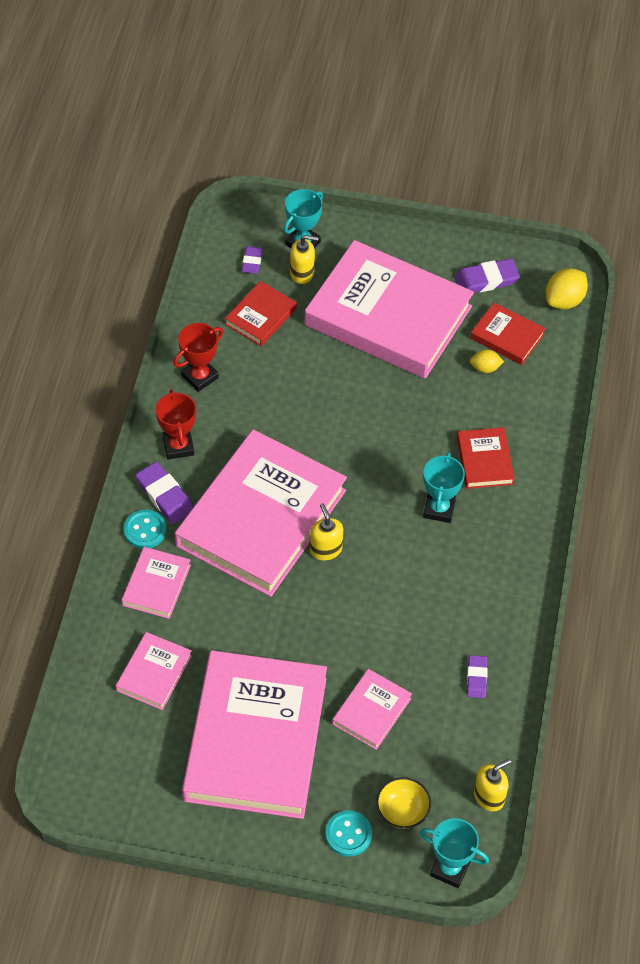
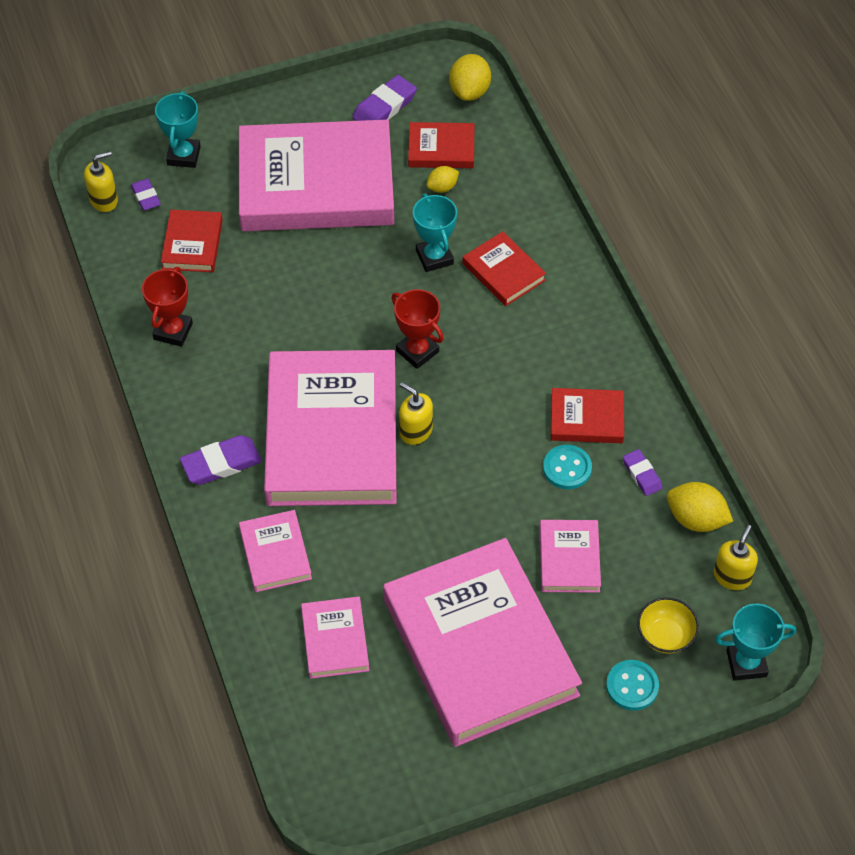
camera: 30 degrees left, 0 degrees up
turquoise button [124,510,167,549] -> turquoise button moved to [543,445,592,489]
purple eraser [135,462,193,524] -> purple eraser turned 45 degrees counterclockwise [180,435,262,485]
red trophy [156,389,196,460] -> red trophy moved to [391,289,444,369]
yellow soap dispenser [290,235,318,284] -> yellow soap dispenser moved to [84,151,118,212]
turquoise trophy [423,452,465,523] -> turquoise trophy moved to [413,194,457,272]
none -> red book [551,388,624,443]
none -> yellow lemon [667,482,733,532]

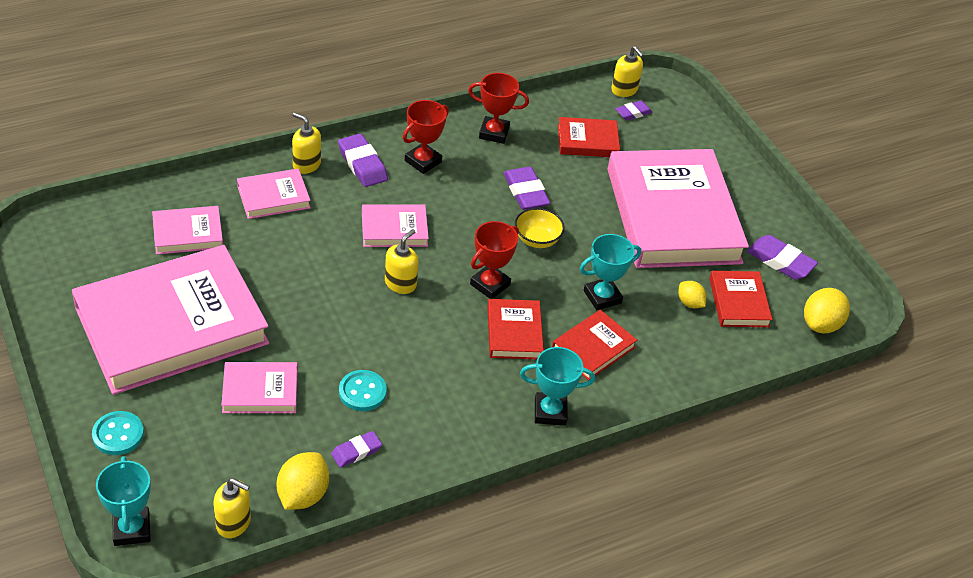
camera: 80 degrees right, 10 degrees down
turquoise trophy [155,91,201,168] -> turquoise trophy moved to [520,347,595,426]
pink book [264,350,397,506] -> pink book [362,204,429,247], size x0.44
yellow lemon [449,54,491,101] -> yellow lemon turned 60 degrees counterclockwise [804,288,850,333]
red book [551,388,624,443] -> red book moved to [488,299,544,359]
yellow bowl [638,597,699,654] -> yellow bowl moved to [515,208,565,248]
none -> yellow soap dispenser [292,112,321,174]
none -> red trophy [403,100,449,174]
none -> purple eraser [504,167,550,210]

